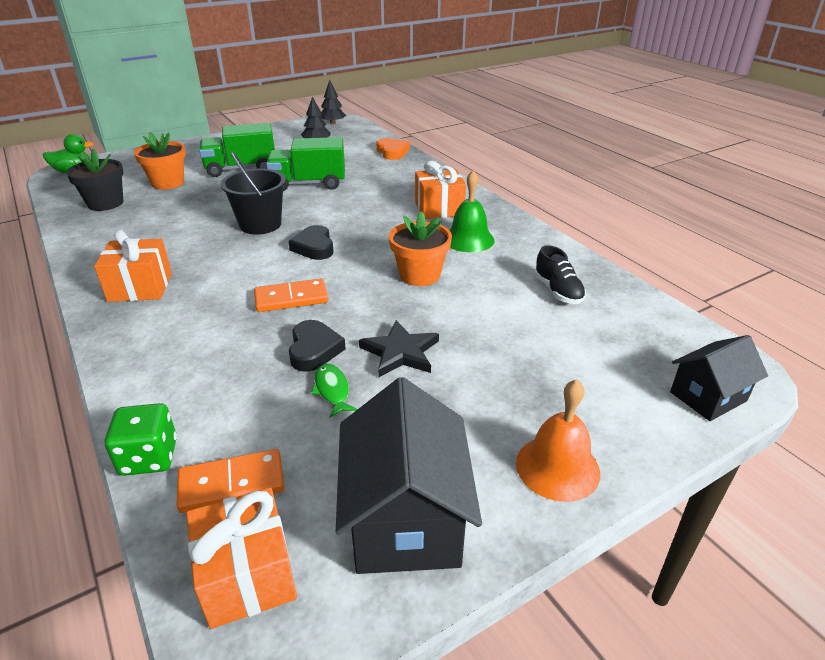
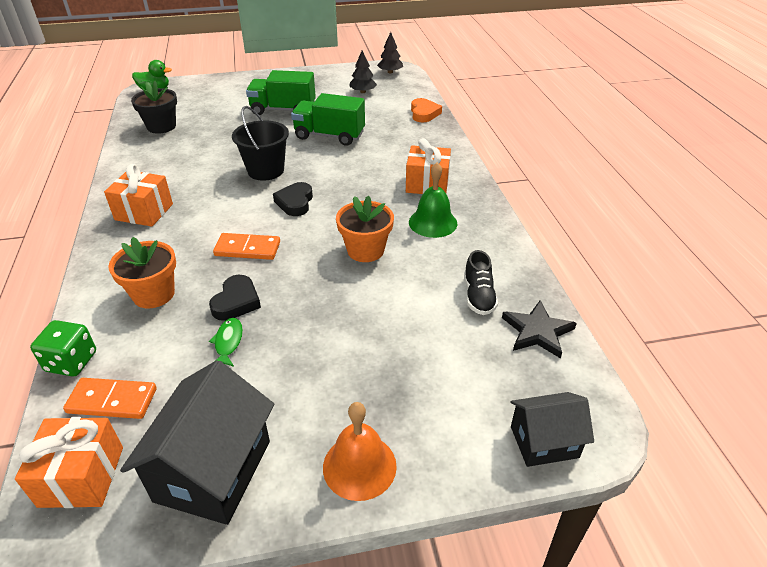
camera: 20 degrees right, 5 degrees up
orange flower pot [134,132,186,190] -> orange flower pot moved to [108,237,176,308]
black star [359,320,439,377] -> black star moved to [502,300,577,359]

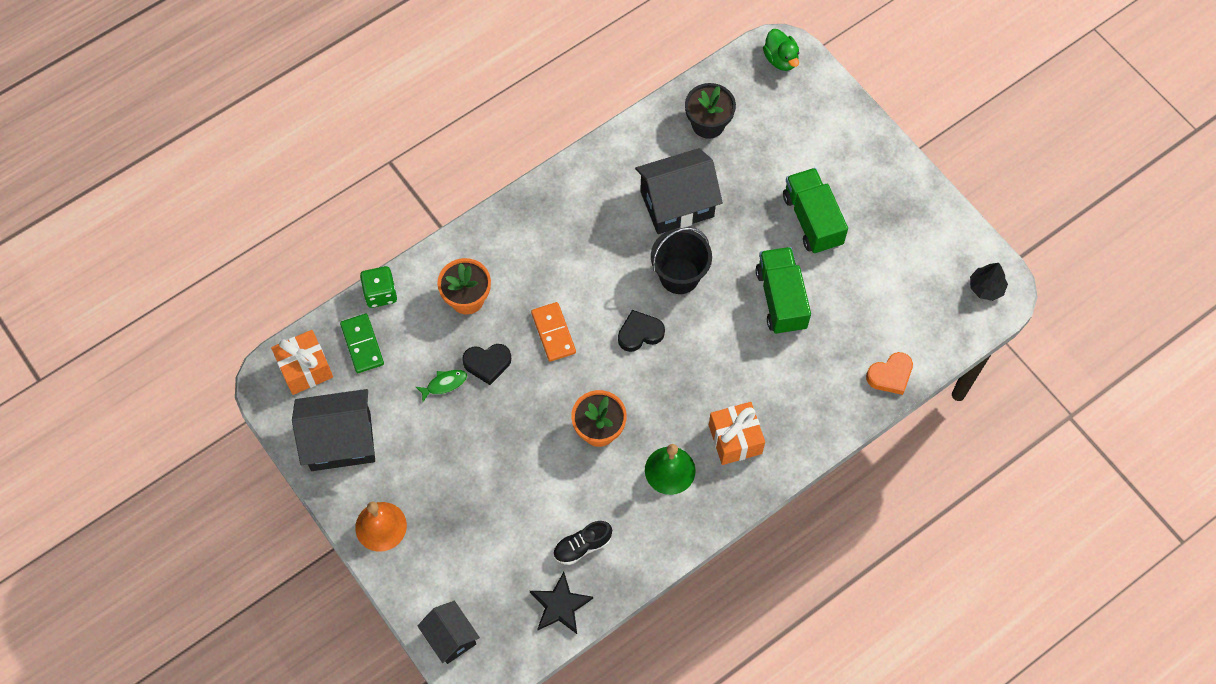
camera: 65 degrees right, 25 degrees up
orange domino [63,378,157,419] -> green domino [340,314,384,373]
orange gift [104,164,173,227] -> none
black tree [349,50,377,93] -> none
none -> black house [635,148,723,234]

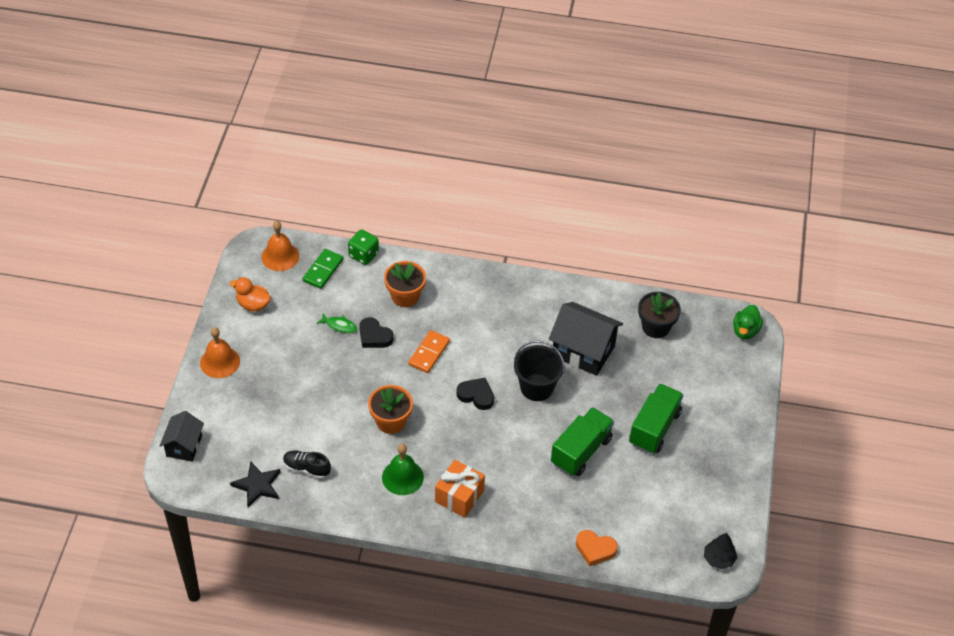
camera: 45 degrees right, 15 degrees down
orange gift [271,330,333,395] -> orange bell [261,221,299,271]
black house [292,389,375,471] -> orange duck [230,277,271,312]

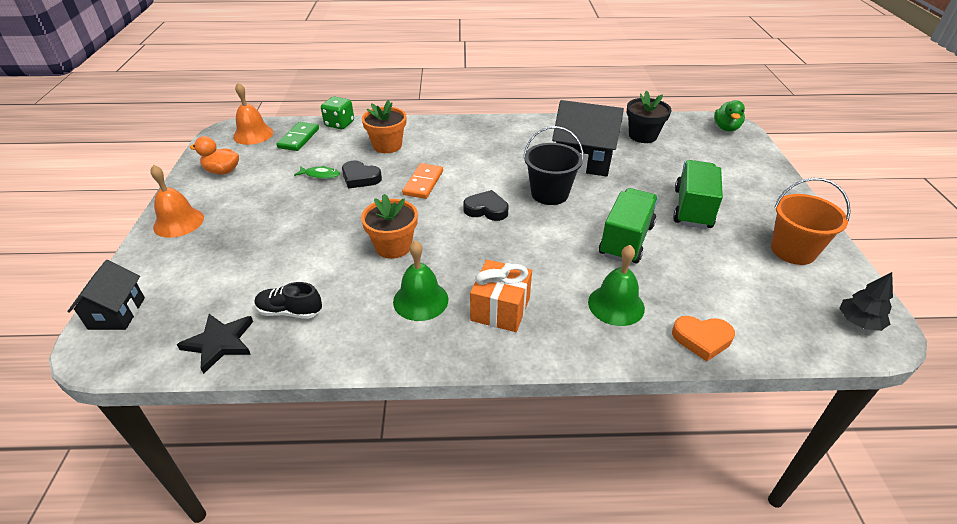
camera: 10 degrees left, 10 degrees down
none -> green bell [588,245,645,326]
none -> orange bucket [771,178,851,265]

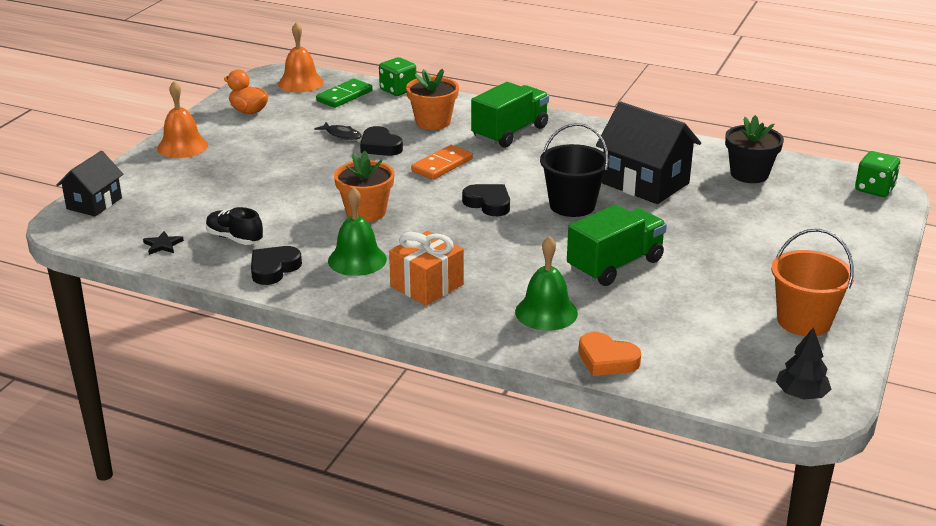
camera: 25 degrees right, 10 degrees down
black star [176,314,253,374] -> black star [143,231,184,255], size x0.56
green fish [294,166,340,179] -> black fish [314,122,361,140]
green truck [673,160,723,229] -> green truck moved to [471,82,549,148]
green duck [714,100,745,131] -> green dice [855,151,900,197]
none -> black heart [251,246,302,285]

